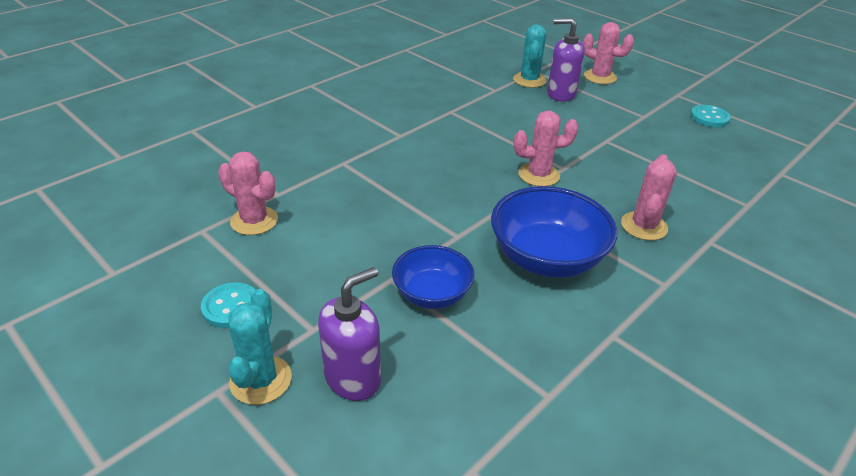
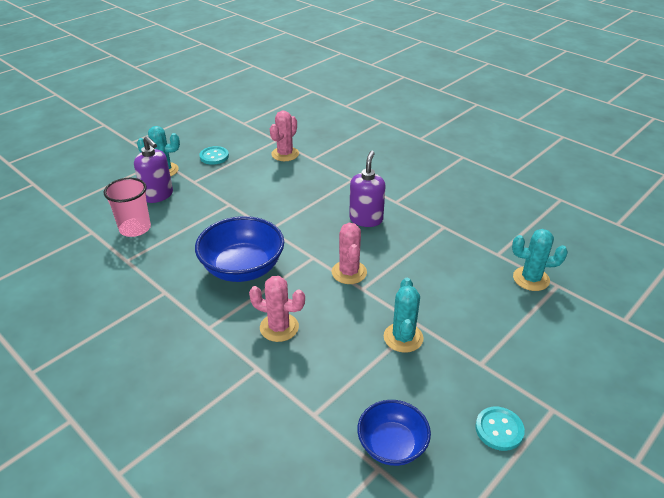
camera: 90 degrees right, 0 degrees up
blue bowl [392,245,474,309] -> blue bowl moved to [357,400,431,466]
purple soap dispenser [547,18,585,102] -> purple soap dispenser moved to [349,151,385,227]
pink cactus [583,22,634,84] -> none
none -> pink cup [104,178,151,237]
none -> turquoise cactus [384,278,423,353]

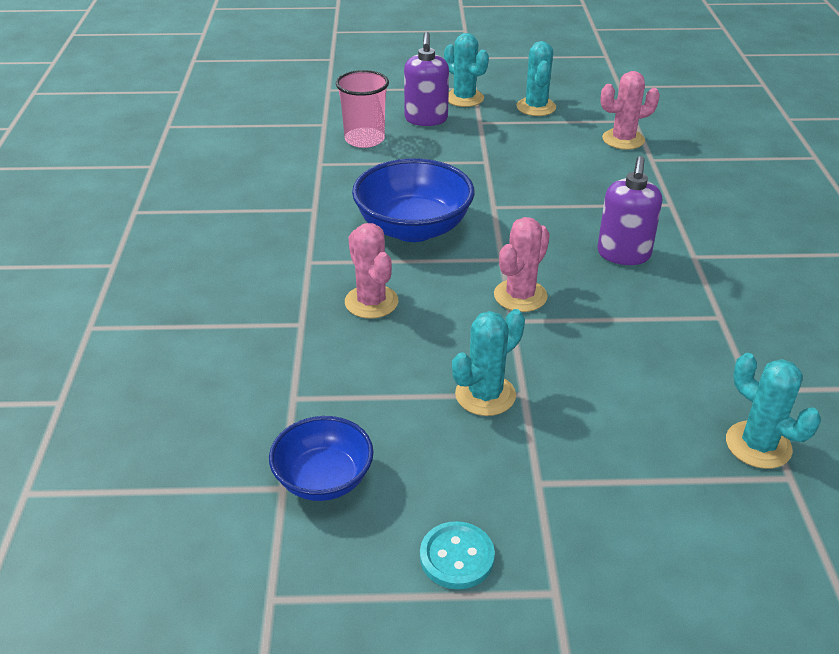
camera: 45 degrees right, 0 degrees up
turquoise button [199,146,229,165] -> turquoise cactus [517,41,556,116]
purple soap dispenser [349,151,385,227] -> purple soap dispenser turned 135 degrees clockwise [597,156,662,265]

